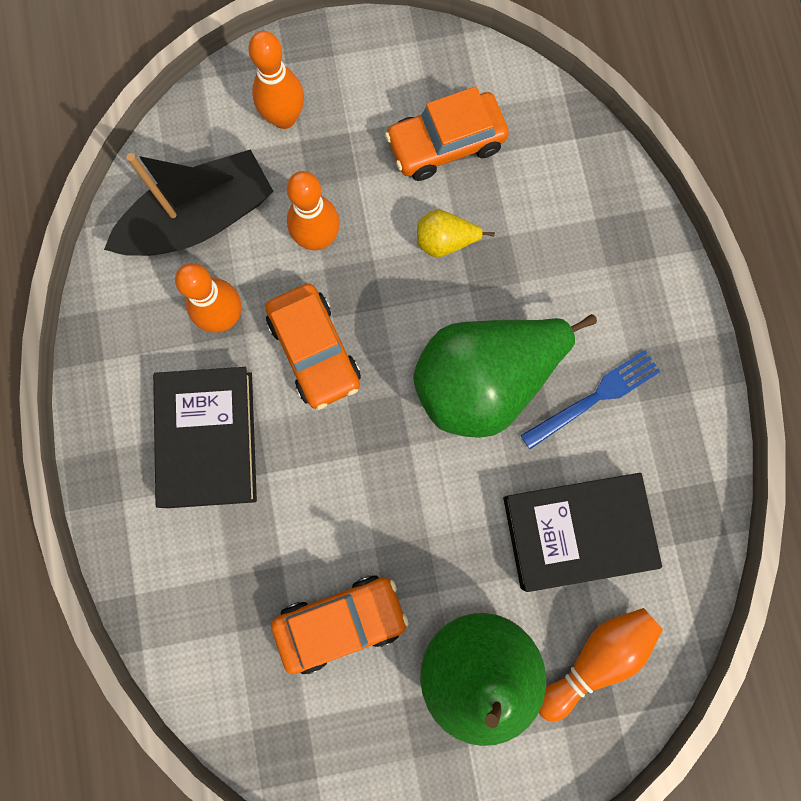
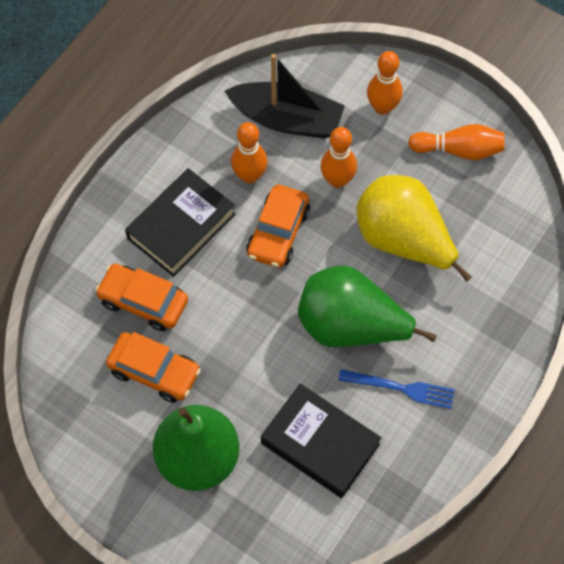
camera: 45 degrees right, 15 degrees down
orange car [385,86,509,181] -> orange car moved to [95,264,188,331]
yellow pear [417,210,495,257] -> yellow pear [357,175,472,282], size x2.37
orange bowling pin [539,608,663,721] -> orange bowling pin moved to [408,124,504,160]

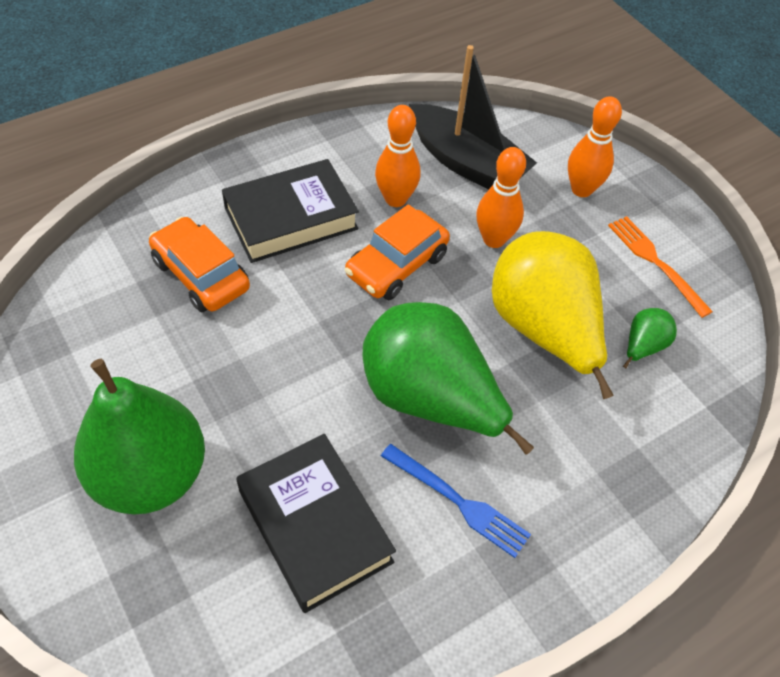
camera: 20 degrees right, 10 degrees down
orange car [106,332,201,403] -> none
orange bowling pin [408,124,504,160] -> orange fork [608,216,713,318]
none -> green pear [623,308,677,369]

